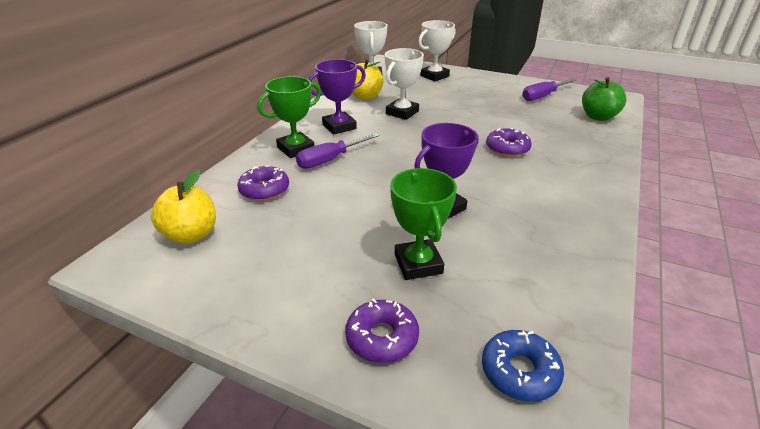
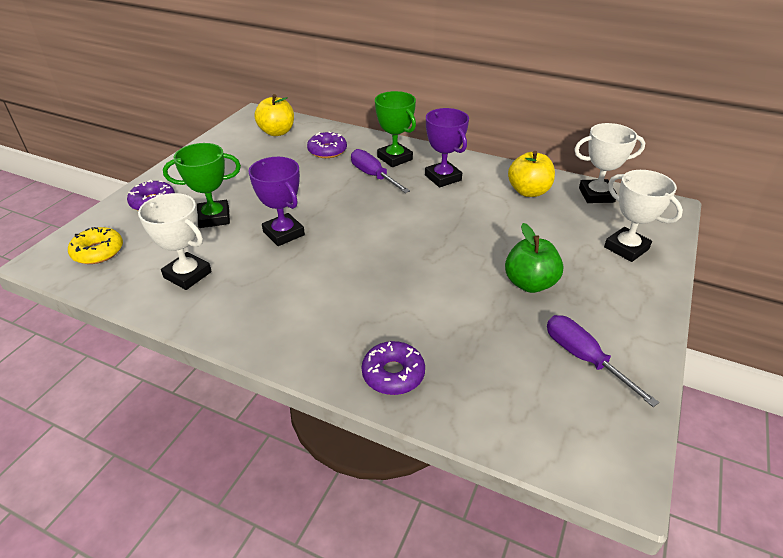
camera: 90 degrees right, 5 degrees up
white trophy [385,48,424,120] -> white trophy moved to [138,193,212,290]
blue donut [482,330,564,402] -> yellow donut [68,227,123,264]
purple donut [486,128,532,157] -> purple donut moved to [362,341,425,395]
green apple [582,77,626,121] -> green apple moved to [505,223,563,293]

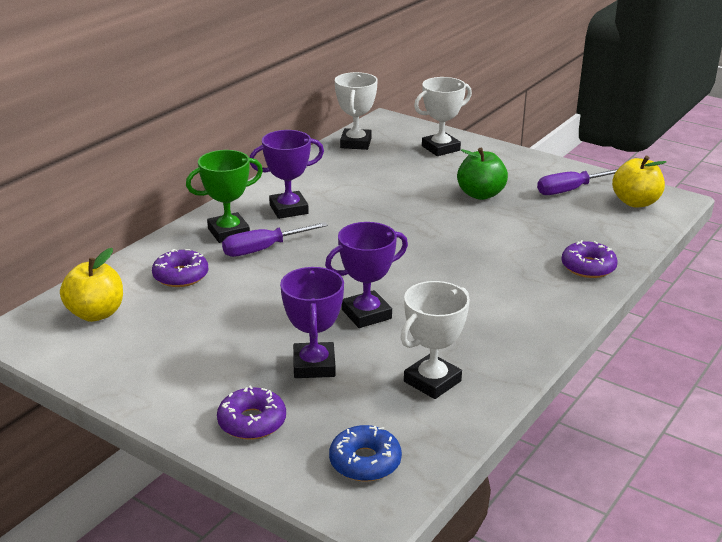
camera: 80 degrees left, 10 degrees down
yellow donut [68,227,123,264] -> blue donut [329,425,402,482]
green trophy [163,143,241,228] -> purple trophy [280,267,344,378]
yellow apple [508,151,555,197] -> yellow apple moved to [612,155,666,208]

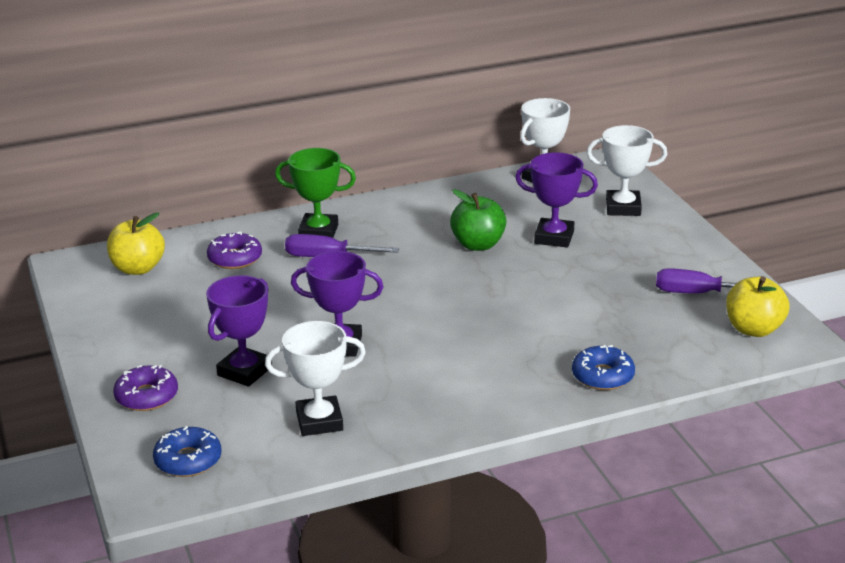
camera: 35 degrees right, 0 degrees up
purple trophy [250,130,324,219] -> purple trophy moved to [515,152,598,248]
green apple [457,148,508,200] -> green apple moved to [450,189,506,251]
purple donut [561,240,618,278] -> blue donut [572,345,635,390]

